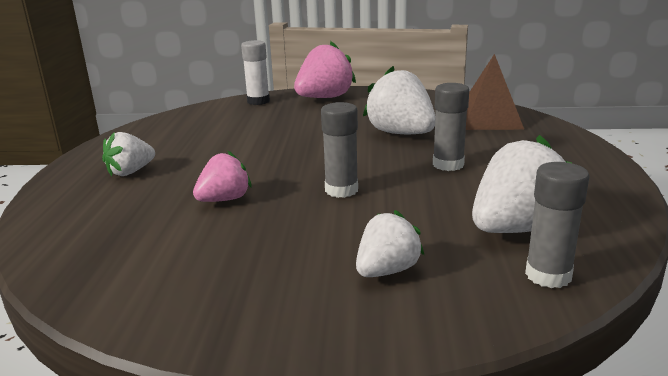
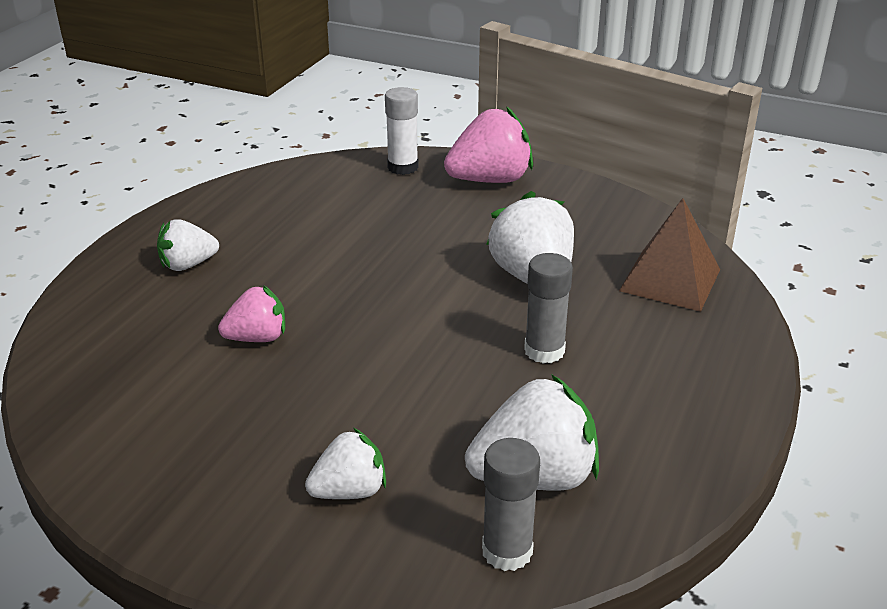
camera: 20 degrees right, 10 degrees up
grey glue stick [321,102,358,198] -> none

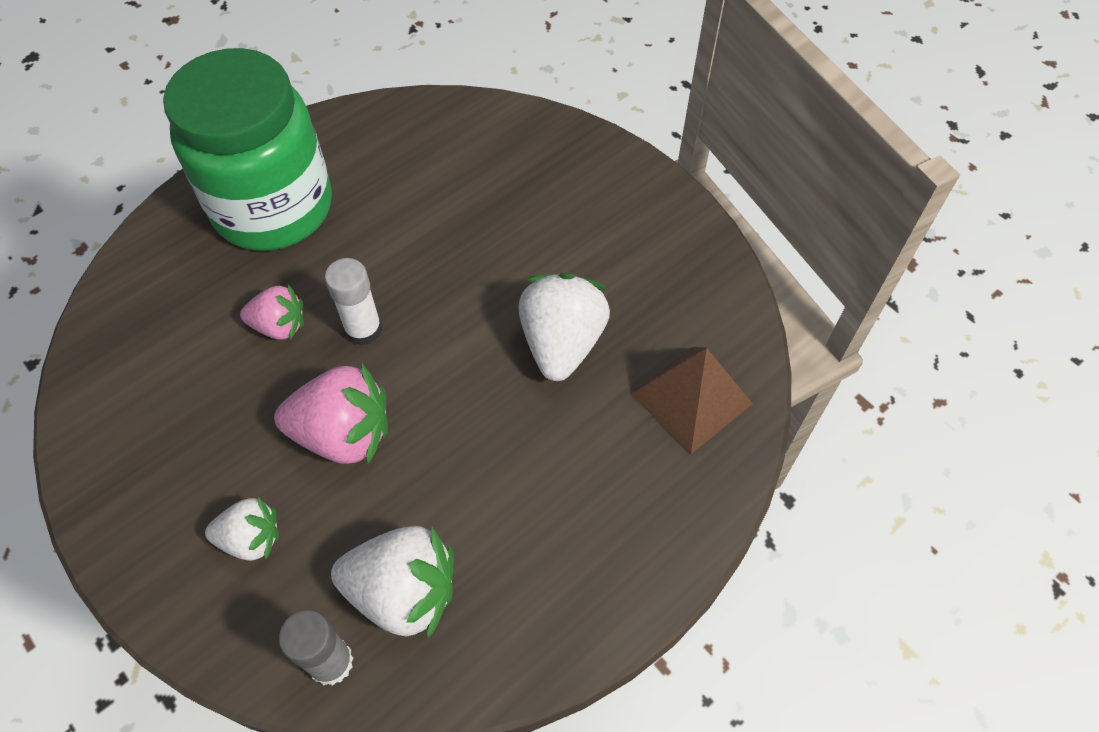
camera: 25 degrees right, 25 degrees up
white strawberry [157,219,219,271] -> green jar [163,48,332,251]
white glue stick [385,87,418,175] -> white glue stick moved to [325,258,382,346]
pink strawberry [444,106,533,183] -> pink strawberry moved to [274,363,388,464]
grey glue stick [524,253,573,364] -> none

